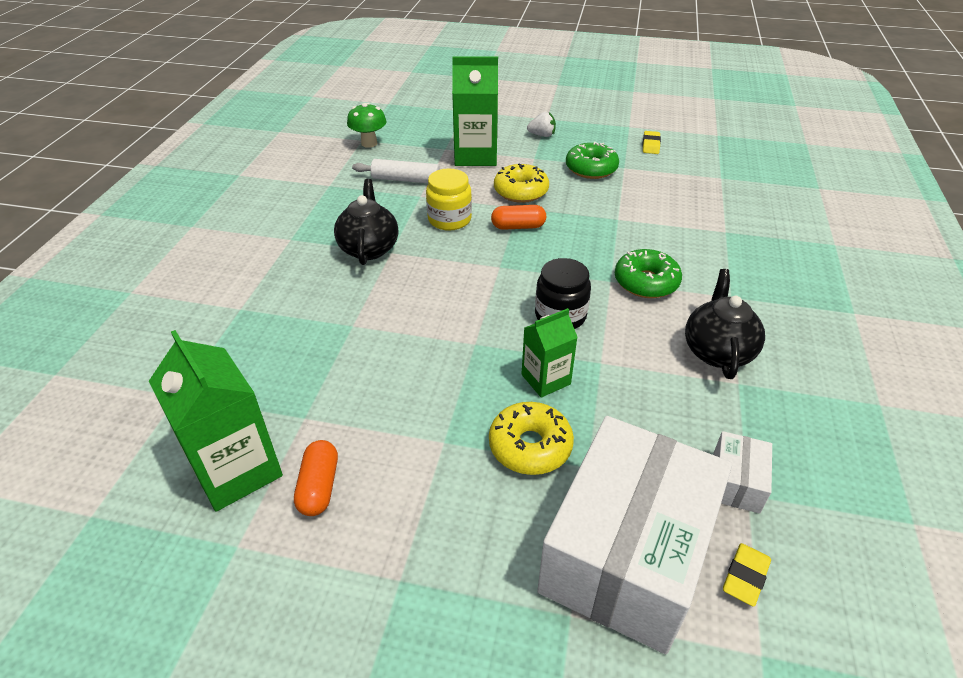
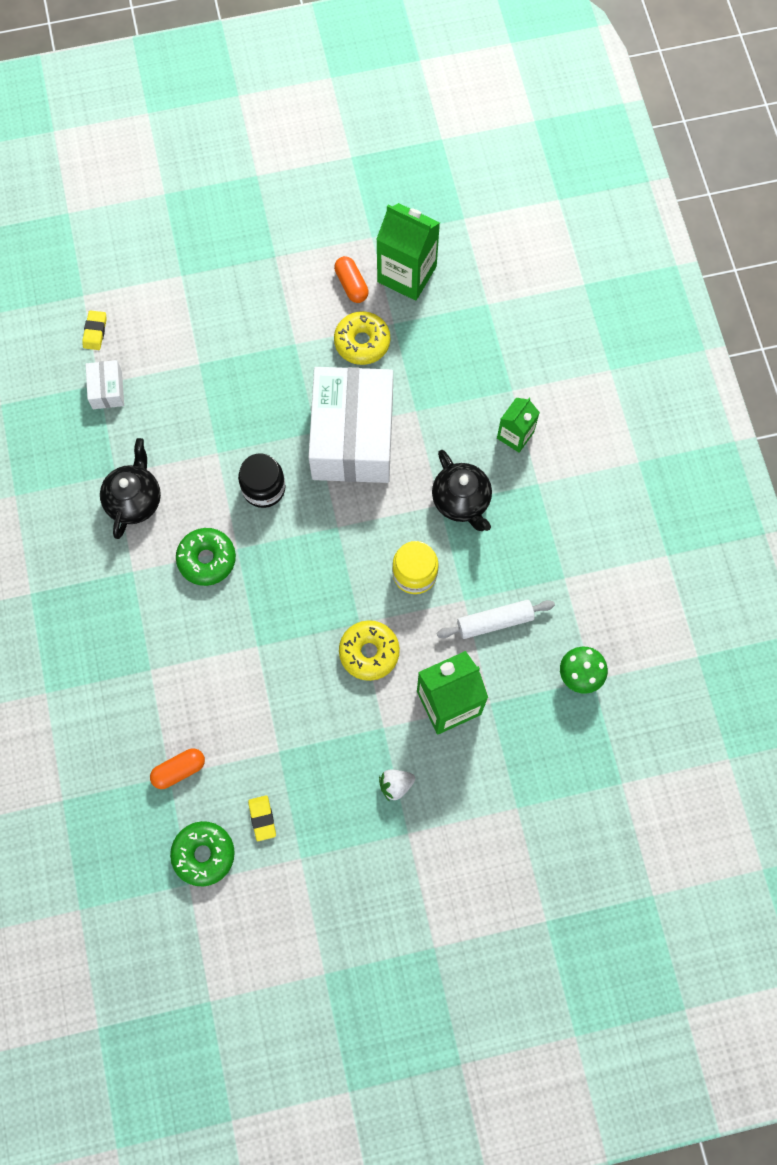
camera: 155 degrees right, 30 degrees up
yellow donut [489,402,574,475] -> yellow donut moved to [334,311,390,365]
orange capsule [491,205,546,230] -> orange capsule moved to [150,748,205,789]
green carton [522,308,578,398] -> green carton moved to [497,398,540,453]
white box [537,416,732,654] -> white box moved to [308,367,393,483]
green donut [566,142,619,179] -> green donut moved to [170,821,235,886]
black teapot [685,269,765,379] -> black teapot turned 150 degrees counterclockwise [100,438,161,539]

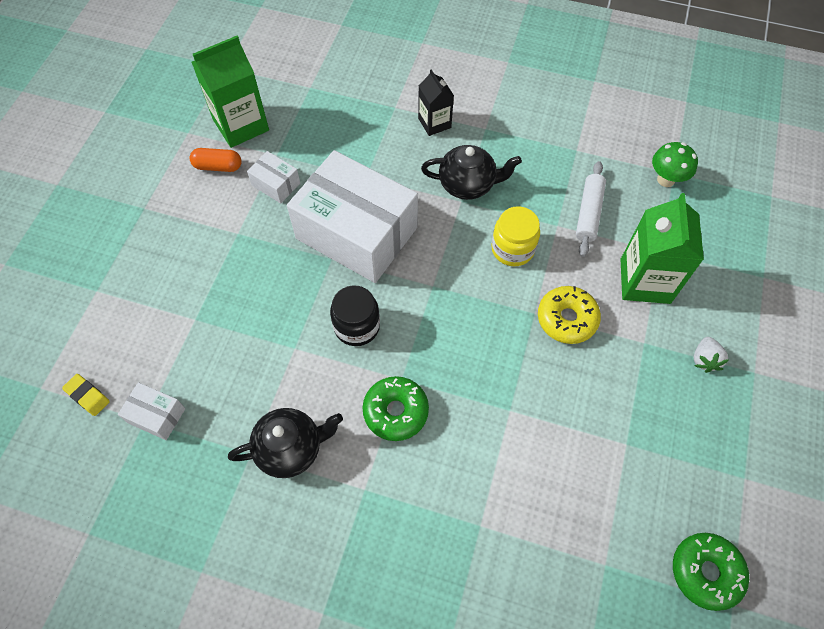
camera: 60 degrees left, 10 degrees down
black teapot [100,438,161,539] -> black teapot turned 120 degrees clockwise [228,408,343,478]
orange capsule [150,748,205,789] -> none
yellow eraser [248,795,276,841] -> none
yellow donut [334,311,390,365] -> white box [247,151,300,204]
green carton [497,398,540,453] -> black carton [418,69,454,136]

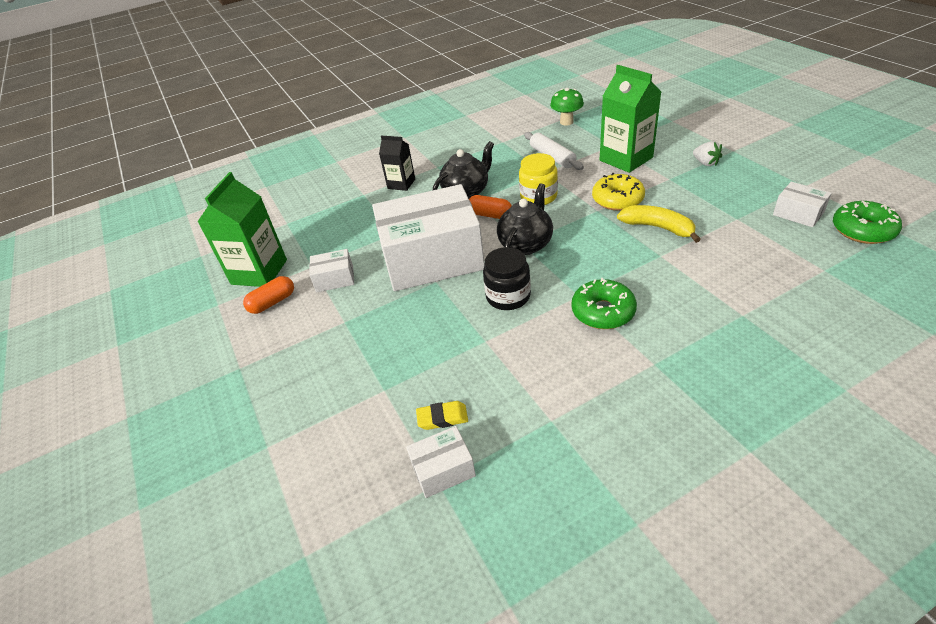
camera: 40 degrees left, 20 degrees down
yellow eraser [62,374,110,416] -> yellow eraser moved to [416,401,468,430]
black teapot [228,408,343,478] -> black teapot moved to [497,183,553,255]
none -> orange capsule [469,195,512,219]
none -> yellow banana [617,205,701,243]
none -> white box [773,182,832,227]

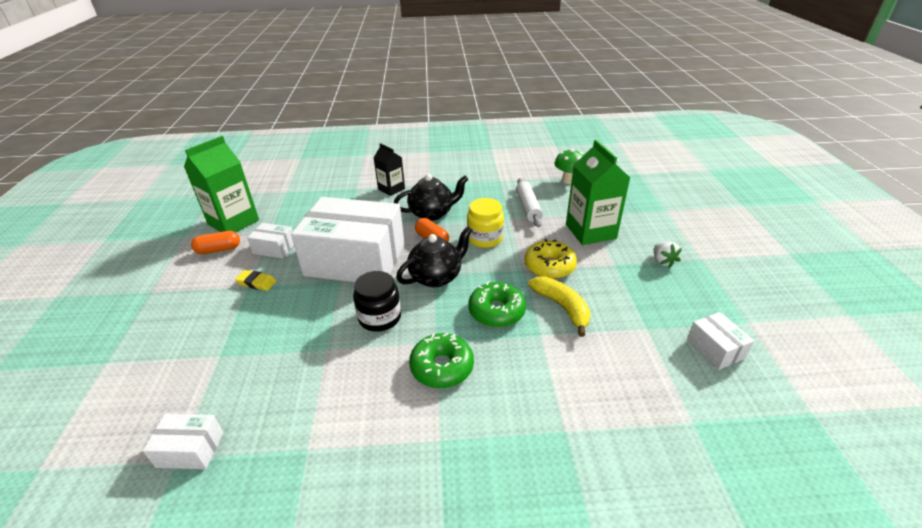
camera: 20 degrees right, 5 degrees down
yellow eraser [416,401,468,430] -> yellow eraser moved to [235,270,276,291]
green donut [833,201,902,244] -> green donut moved to [468,282,526,327]

